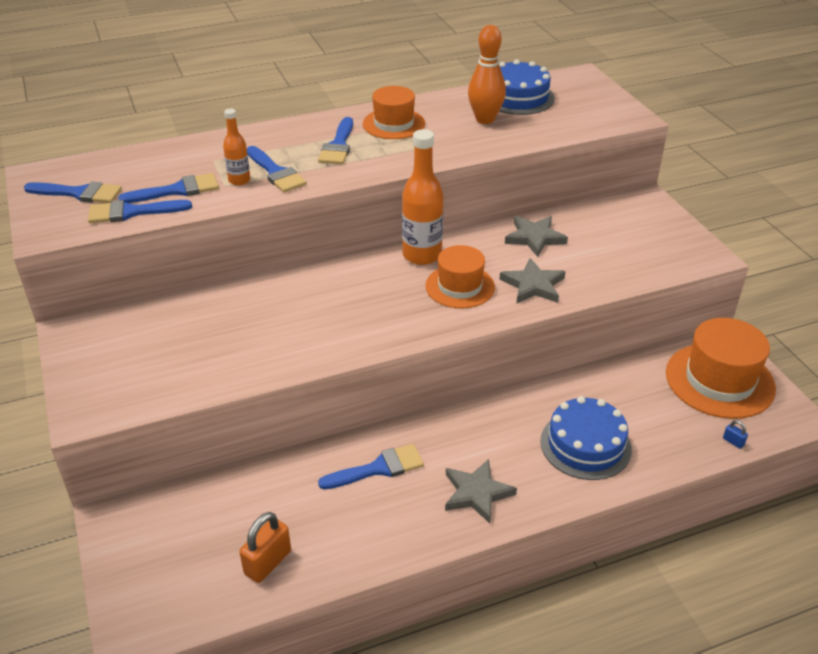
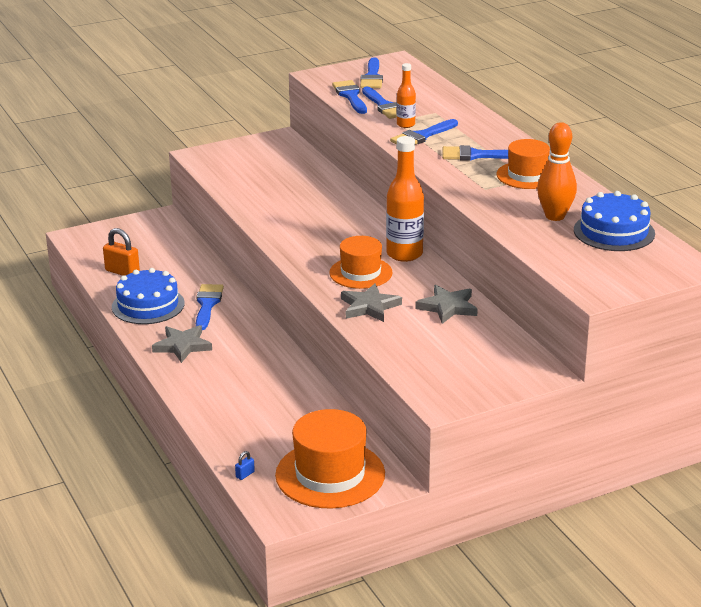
camera: 85 degrees right, 10 degrees down
blue brush [318,444,424,490] -> blue brush turned 150 degrees counterclockwise [196,284,224,330]
blue cake [540,396,632,480] -> blue cake moved to [112,268,185,324]

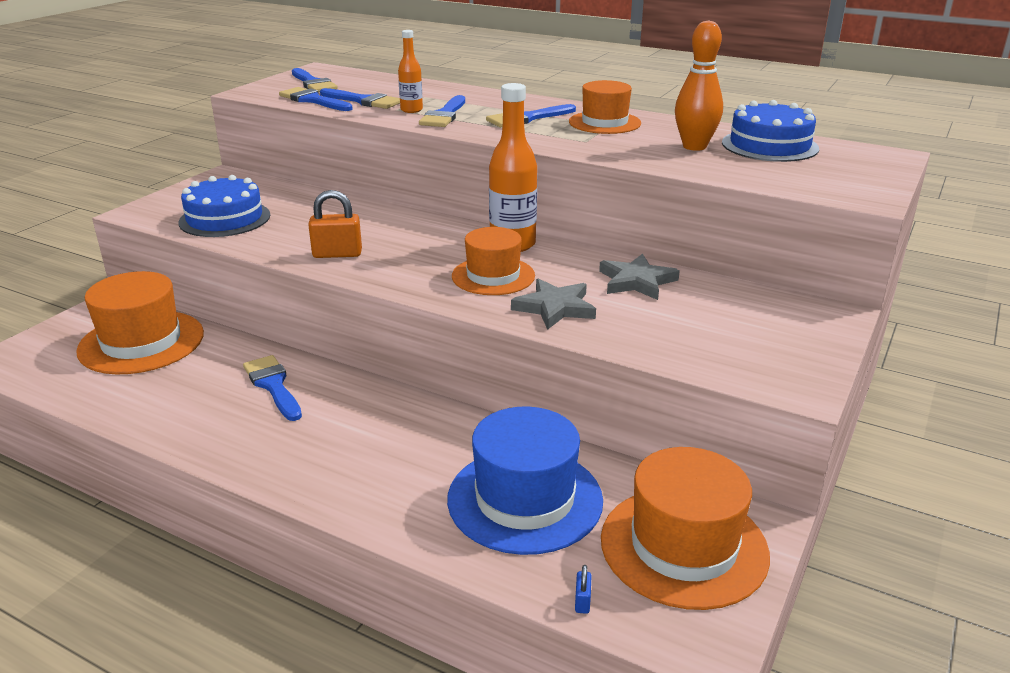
camera: 35 degrees left, 0 degrees up
orange padlock [103,228,140,276] -> orange padlock moved to [308,190,362,258]
blue cake [112,268,185,324] -> blue cake moved to [178,175,270,237]
grey star [152,325,212,363] -> none
none -> orange hat [76,271,204,374]
none -> blue hat [447,407,603,555]

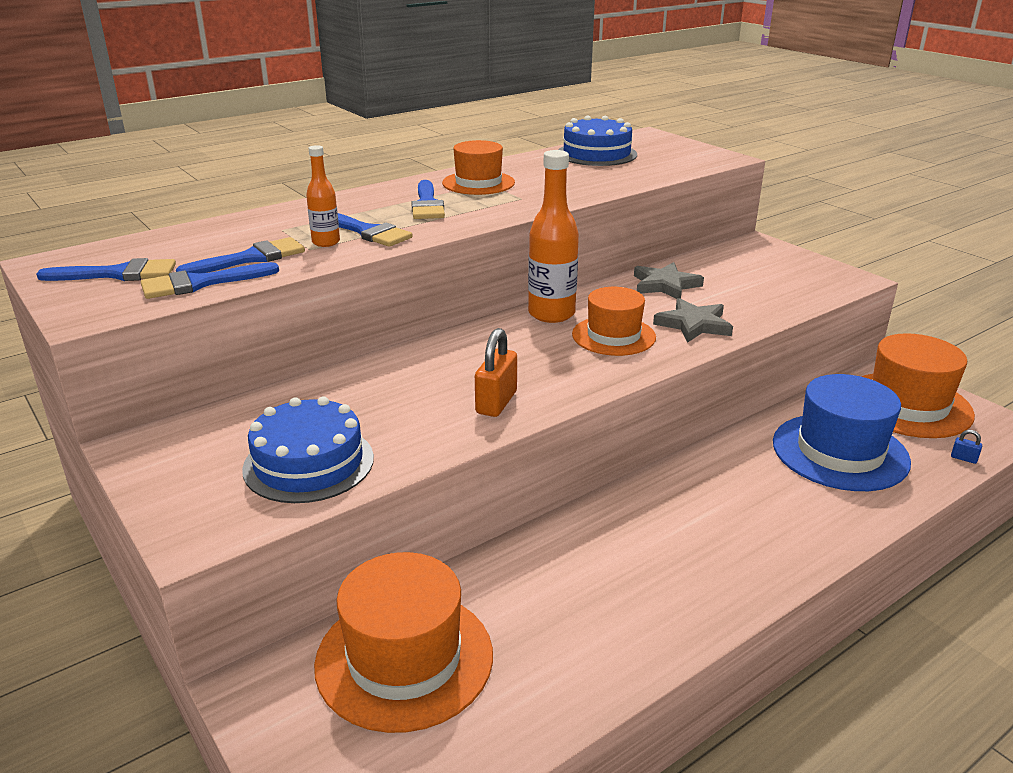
camera: 65 degrees left, 0 degrees up
blue brush [243,355,302,421] -> none
orange bowling pin [675,20,723,151] -> none

